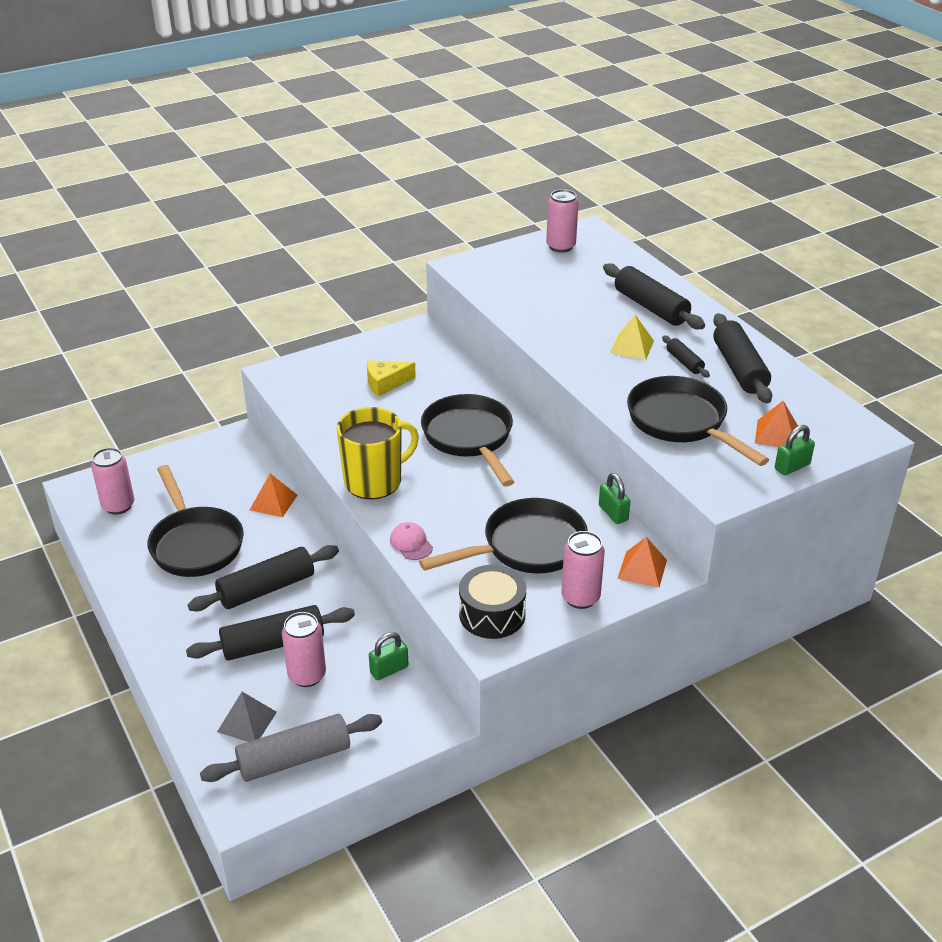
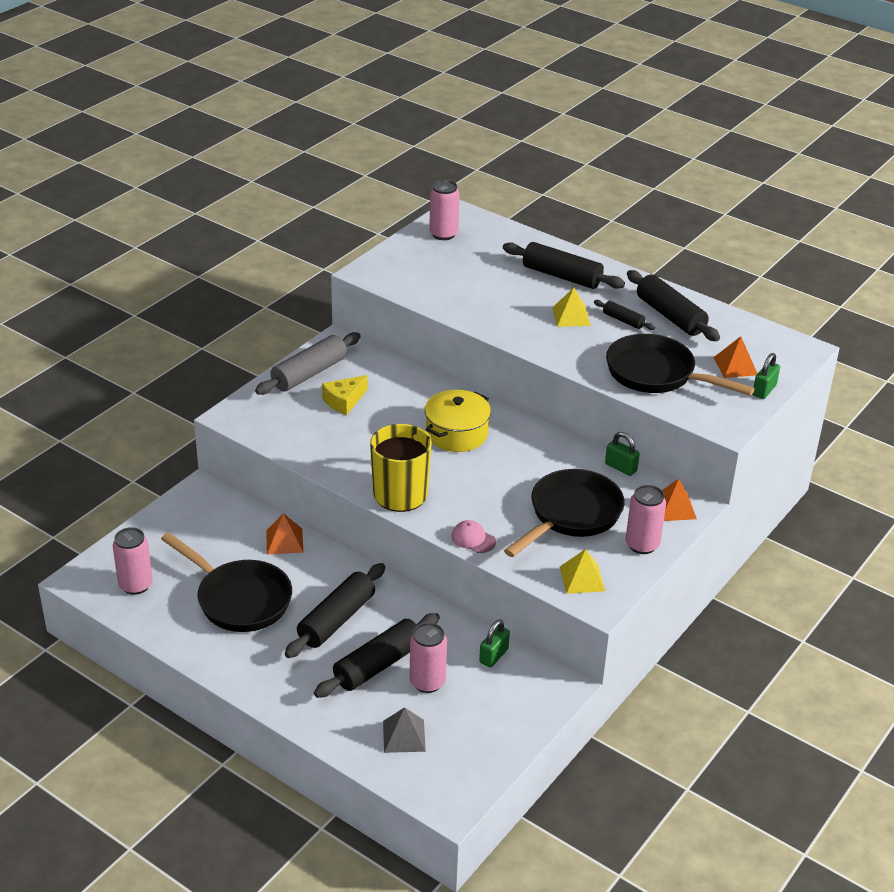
camera: 25 degrees left, 0 degrees up
grey rolling pin [200,714,382,782] -> grey rolling pin moved to [255,332,361,395]
black pan [421,394,514,487] -> yellow pot [425,390,491,452]
black drum [459,565,526,639] -> yellow pyramid [560,549,605,594]

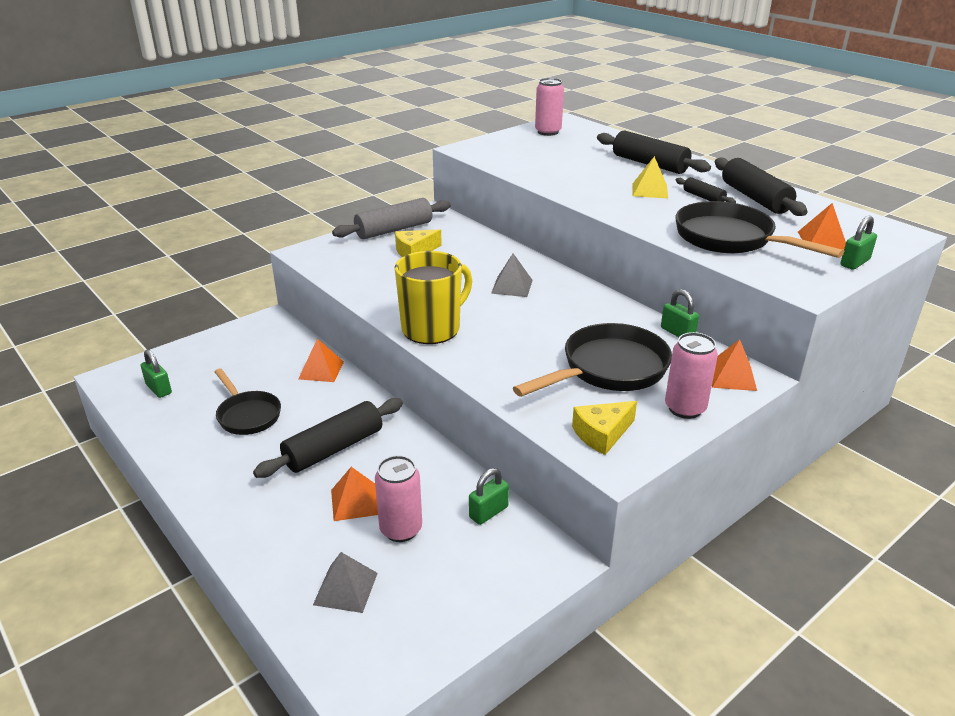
camera: 15 degrees right, 5 degrees down
pink can [113,527,153,595] -> green padlock [141,349,172,398]
black pan [161,532,292,632] -> black pan [215,369,281,435], size x0.64
black rolling pin [314,613,440,698] -> orange pyramid [331,467,378,521]
yellow pot [425,390,491,452] -> grey pyramid [491,254,533,297]
pink cap [451,520,496,553] -> none
yellow pyramid [560,549,605,594] -> yellow cheese [572,401,637,455]

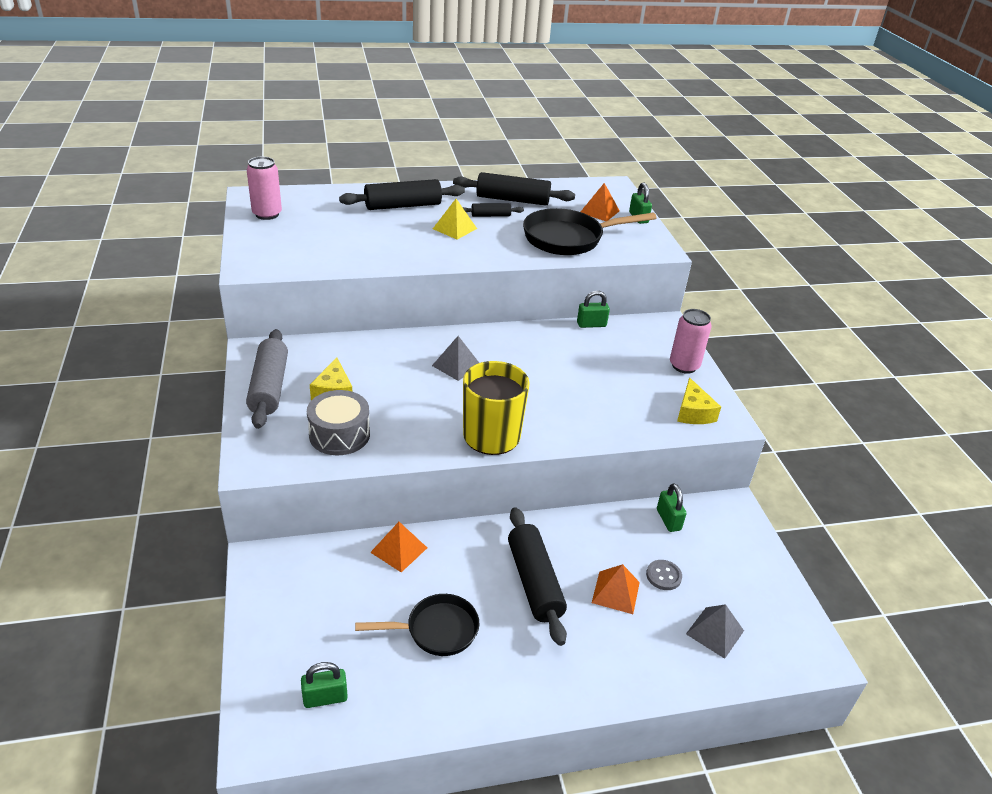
camera: 65 degrees left, 5 degrees up
pink can [375,455,422,542] -> grey button [646,560,682,590]
black pan [513,323,672,397] -> none
orange pyramid [712,339,757,391] -> none
none -> grey drum [307,390,370,455]

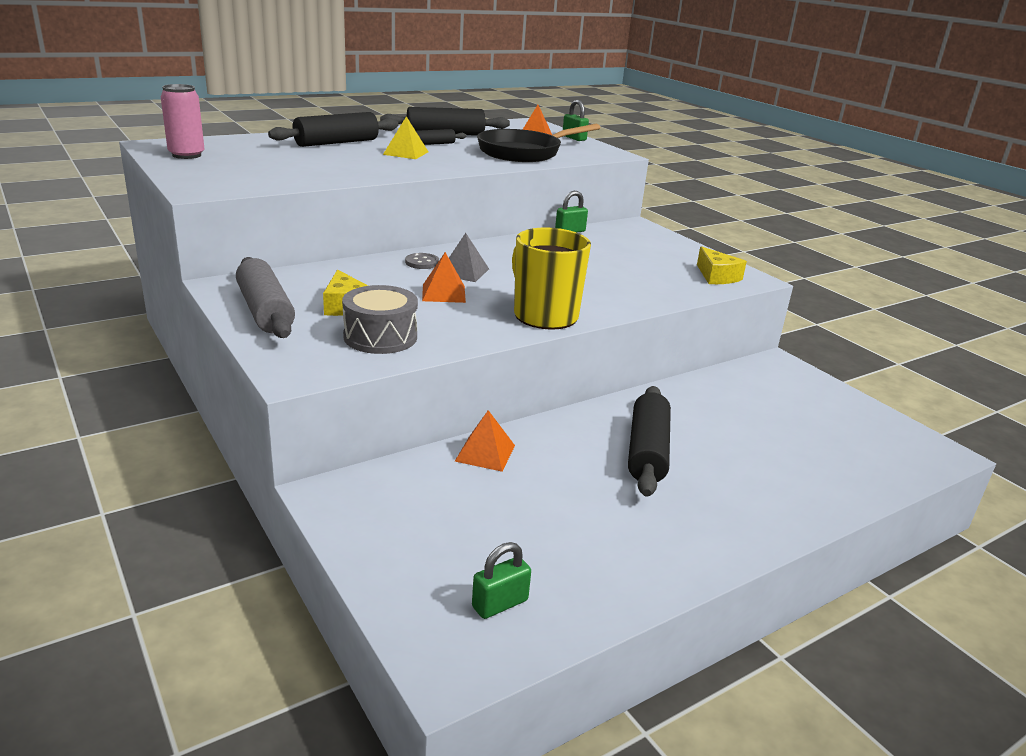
camera: 20 degrees left, 10 degrees down
black pan [355,594,479,656] -> none
black rolling pin [508,507,567,646] -> black rolling pin turned 45 degrees clockwise [628,386,671,497]
orange pyramid [592,564,640,614] -> orange pyramid moved to [422,252,466,303]
grey button [646,560,682,590] -> grey button moved to [405,253,439,269]
green padlock [657,483,686,532] -> none
pink can [670,309,712,374] -> none
grey pyramid [686,604,744,659] -> none

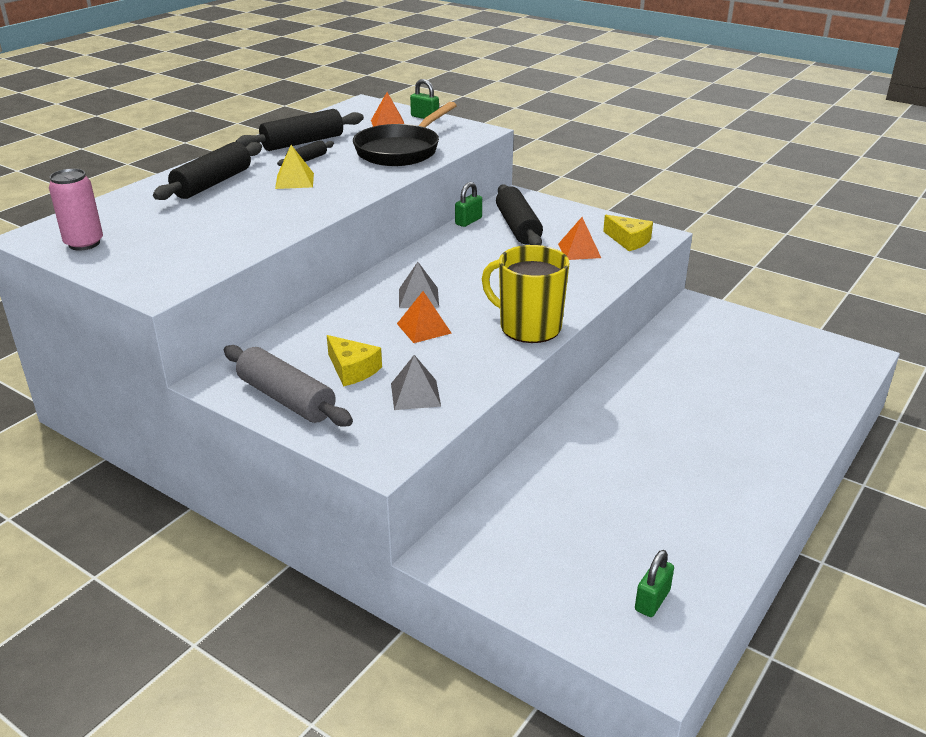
camera: 20 degrees left, 5 degrees up
grey drum [342,285,418,354] -> grey pyramid [391,355,441,410]
grey button [405,253,439,269] -> none
orange pyramid [455,410,515,472] -> orange pyramid moved to [558,217,601,260]
black rolling pin [628,386,671,497] -> black rolling pin moved to [496,184,543,245]

